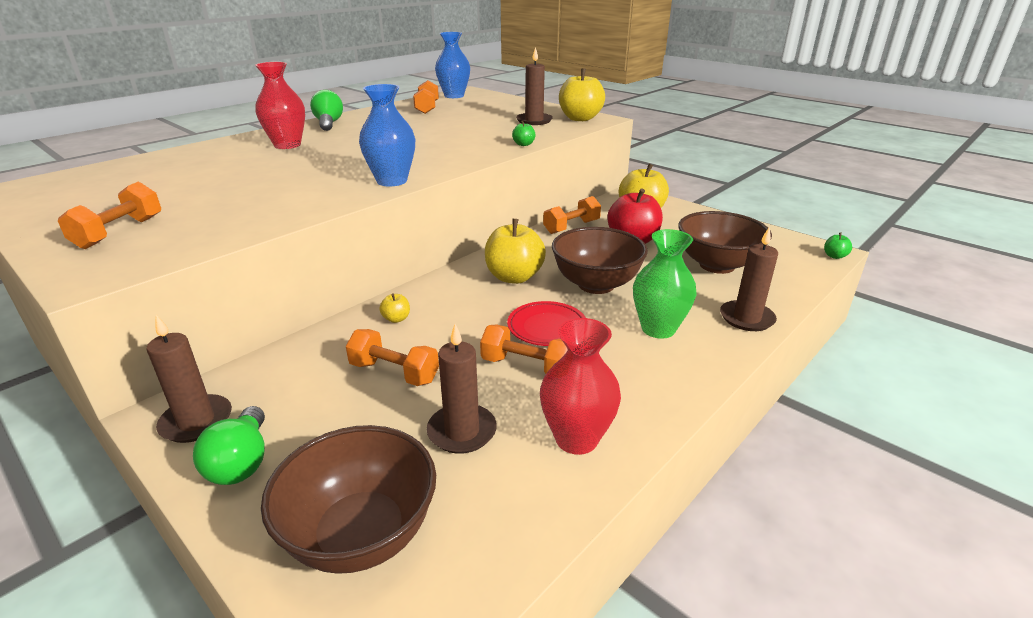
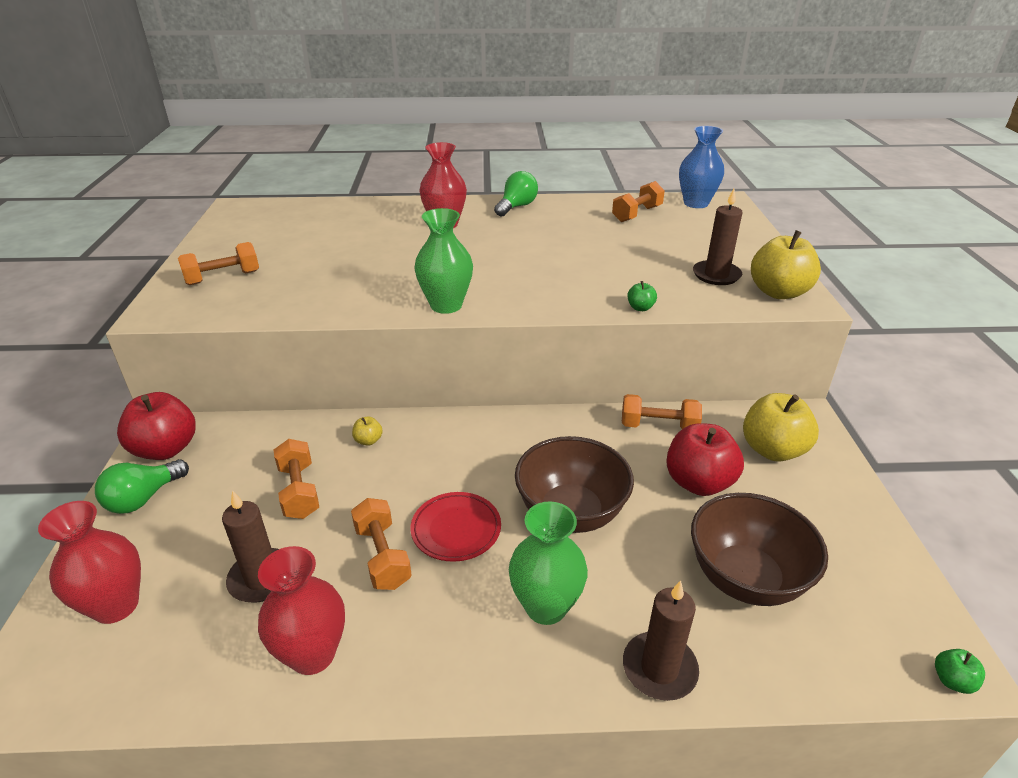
camera: 45 degrees right, 5 degrees up
brown candle [147,315,232,443] -> red apple [117,392,196,460]
brown bowl [261,425,436,574] -> red vase [38,501,141,624]
blue vase [359,84,415,186] -> green vase [415,208,473,314]
yellow apple [485,219,546,284] -> none

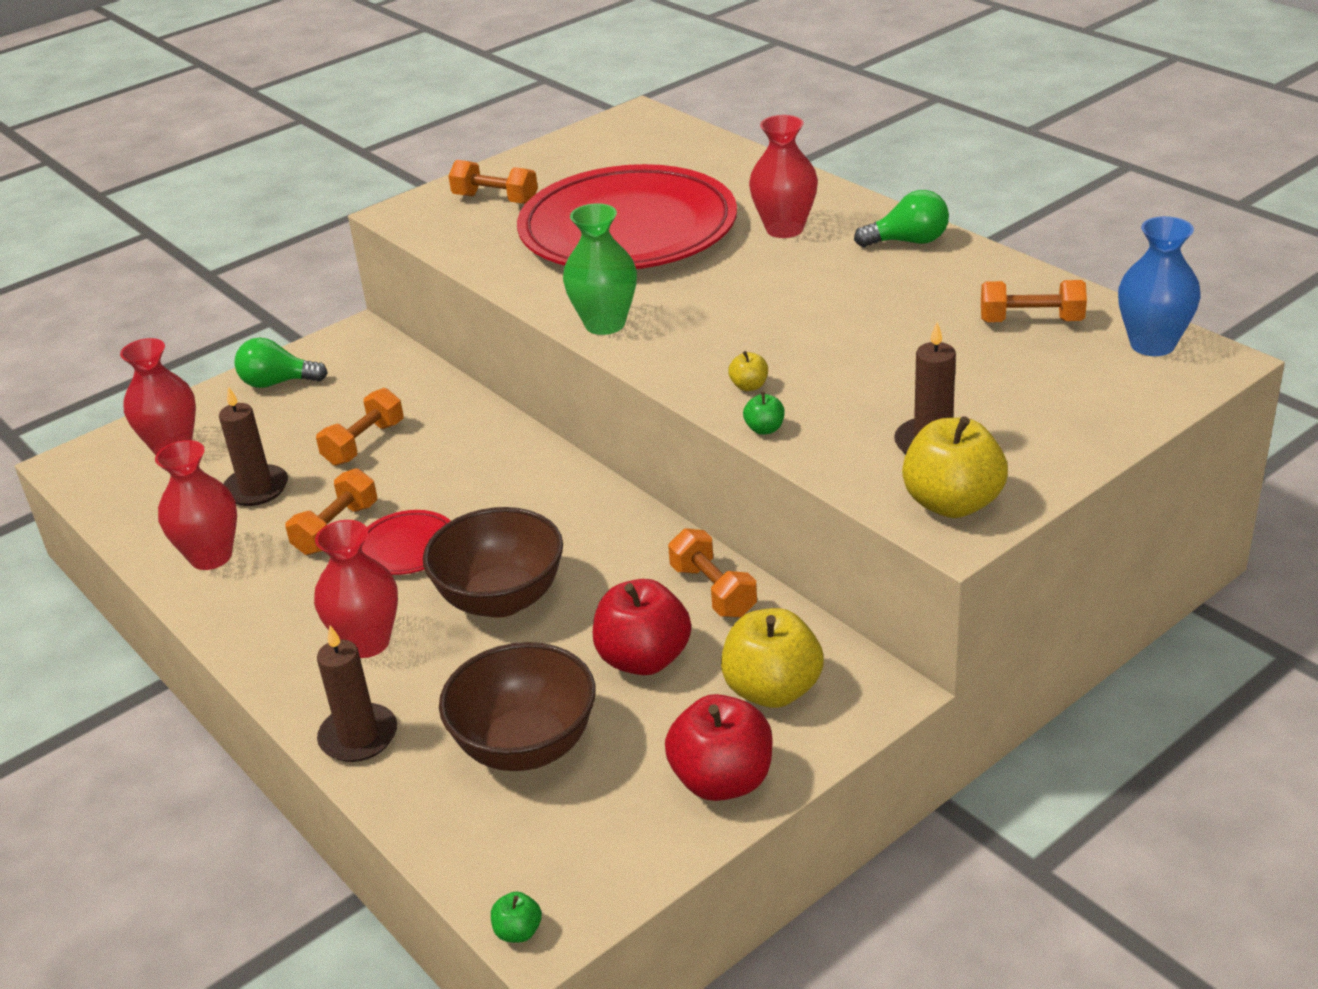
camera: 55 degrees right, 0 degrees up
red apple [117,392,196,460] -> red apple moved to [665,694,773,801]
yellow apple [352,416,383,446] -> yellow apple moved to [728,351,768,391]
green vase [509,501,588,625] -> red vase [314,520,398,658]
none -> red plate [517,164,737,269]

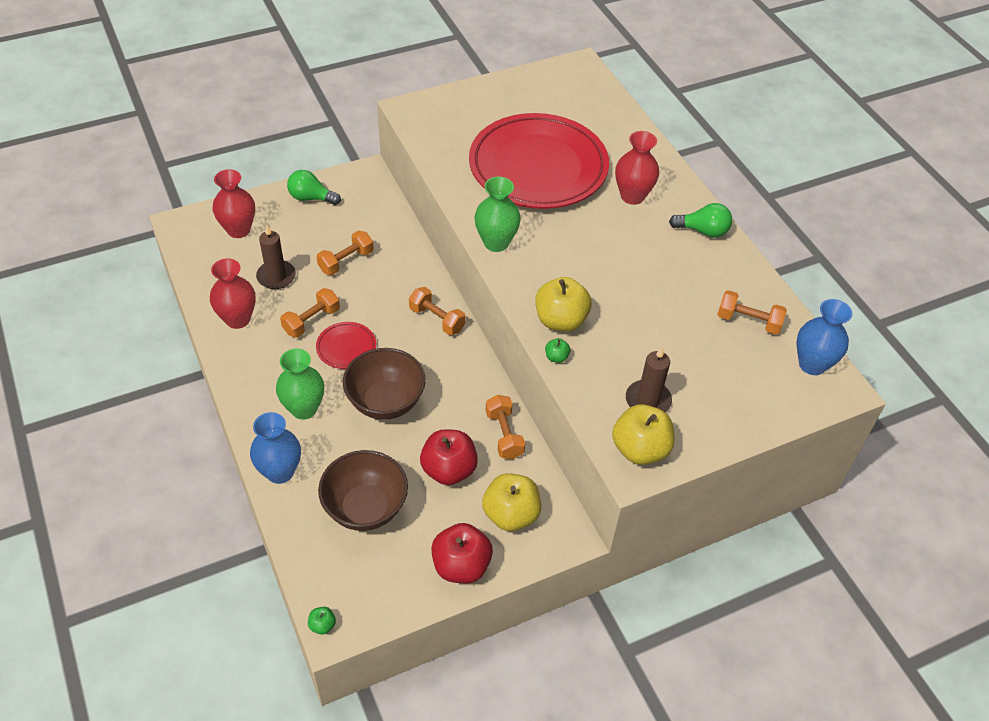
camera: 10 degrees right, 15 degrees up
red vase [314,520,398,658] -> green vase [276,349,324,420]
brown candle [317,626,397,762] -> blue vase [250,412,301,484]
orange dumbbell [449,160,538,204] -> orange dumbbell moved to [409,287,466,335]
yellow apple [728,351,768,391] -> yellow apple [535,277,592,332], size x2.28

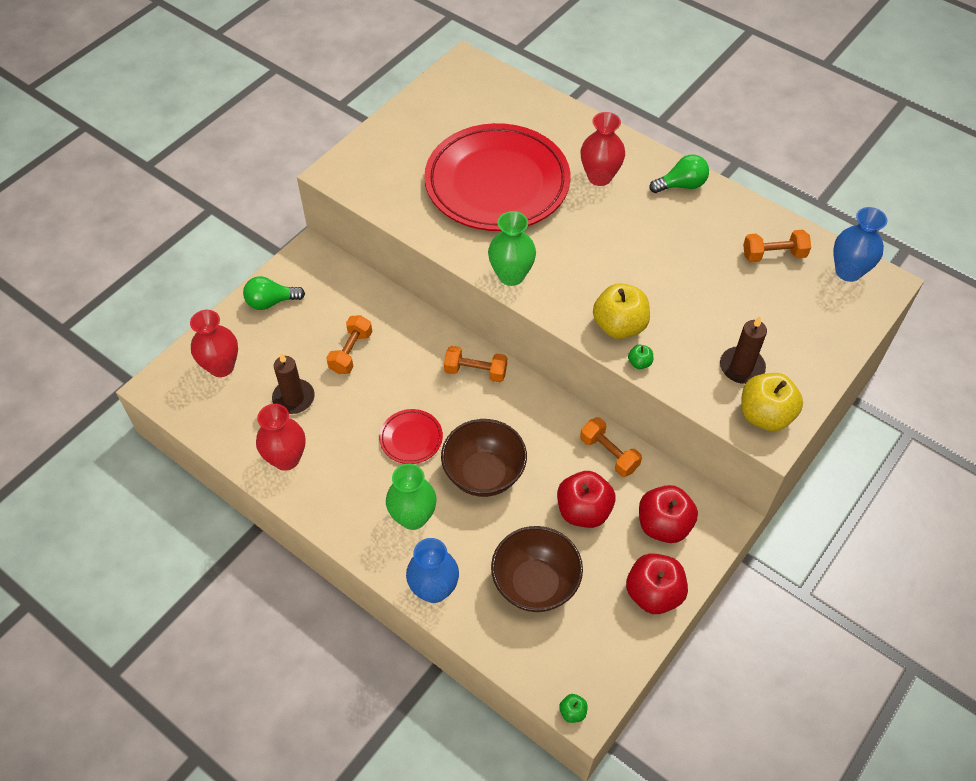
camera: 25 degrees left, 5 degrees up
orange dumbbell [280,288,340,338] -> none
yellow apple [482,473,541,531] -> red apple [639,485,698,543]

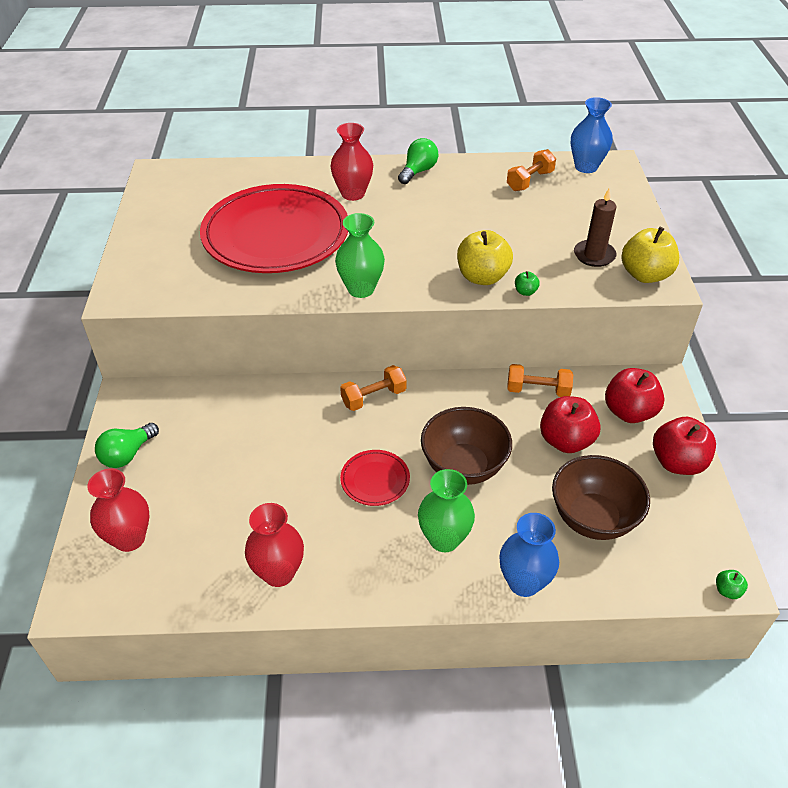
camera: 40 degrees left, 10 degrees down
brown candle [272,353,315,414] -> none
orange dumbbell [326,315,372,374] -> none

